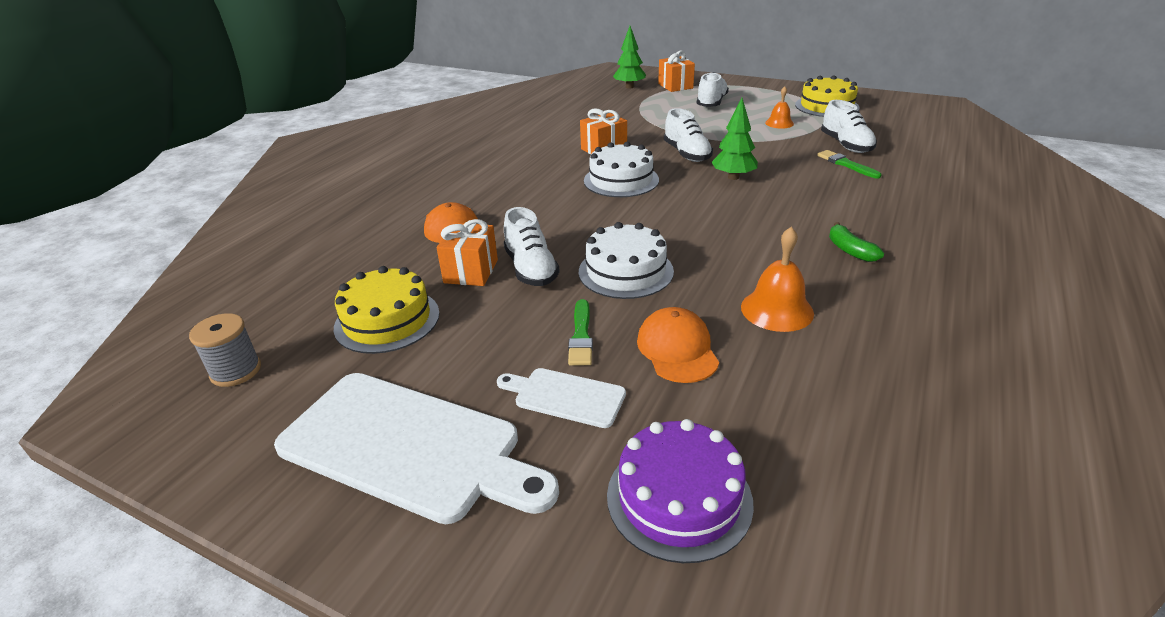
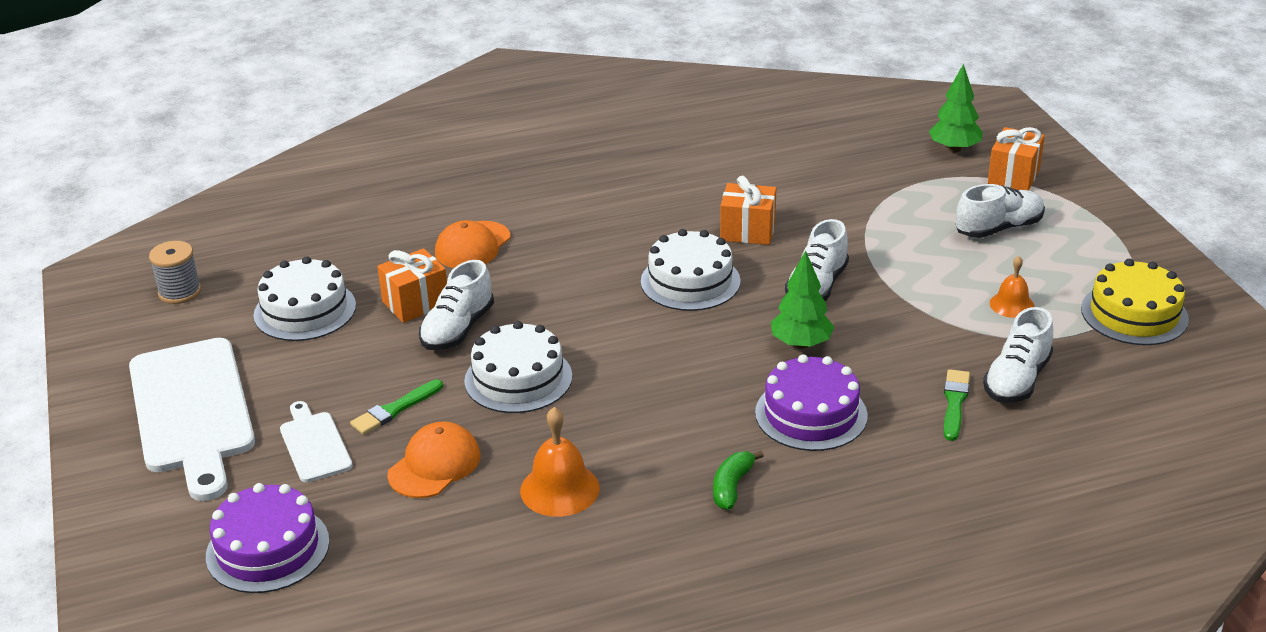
camera: 45 degrees right, 0 degrees up
yellow cake [334,266,440,354] -> white cake [254,256,356,341]
none -> purple cake [755,354,868,451]

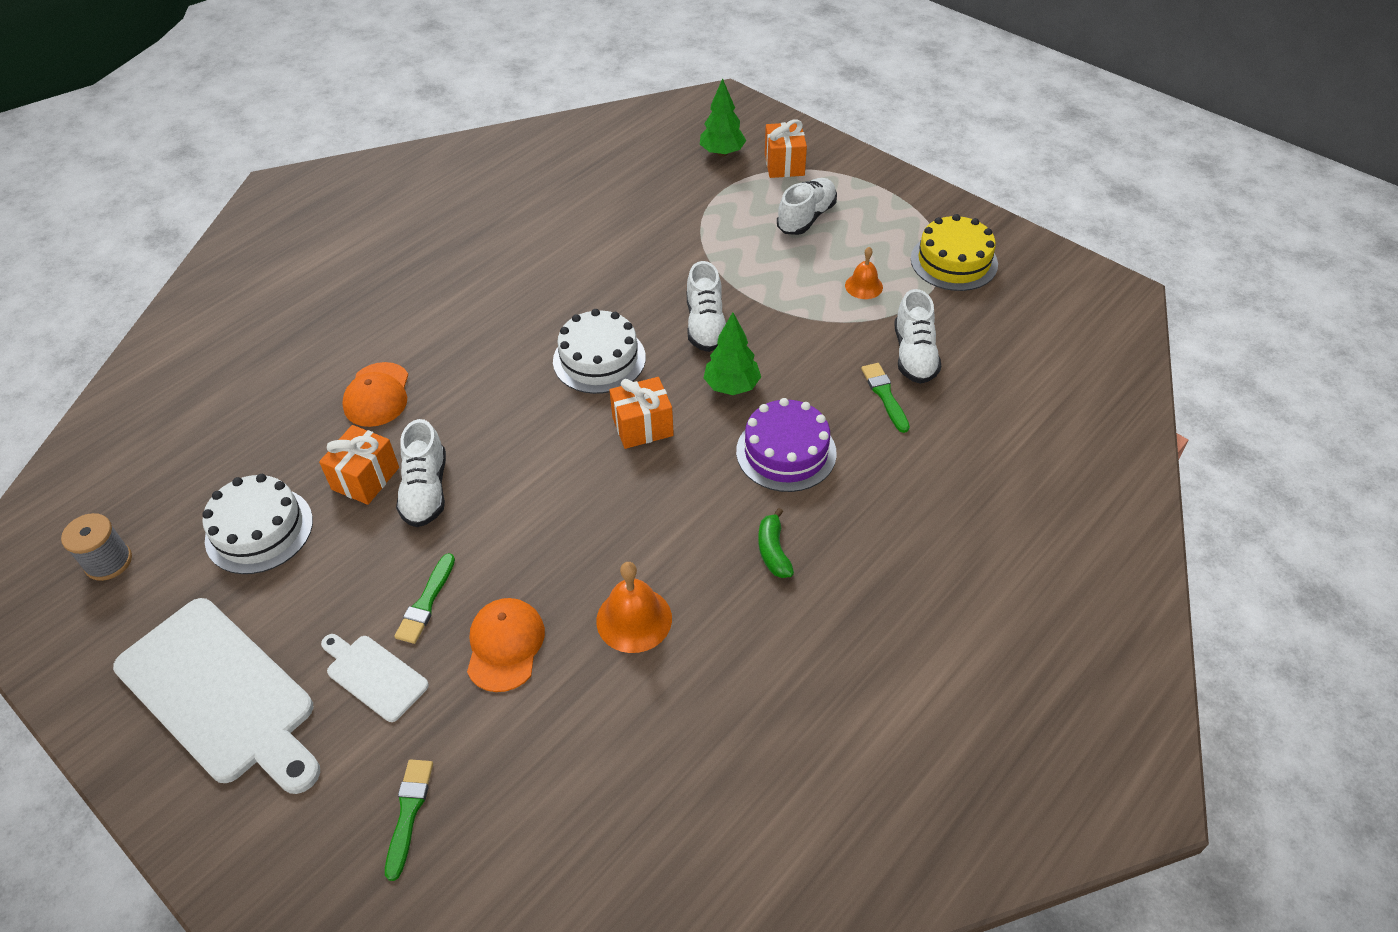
camera: 30 degrees left, 15 degrees up
purple cake [206,483,330,593] -> green brush [385,759,433,881]
white cake [464,321,572,413] -> none
orange gift [720,176,776,245] -> orange gift moved to [609,377,674,449]

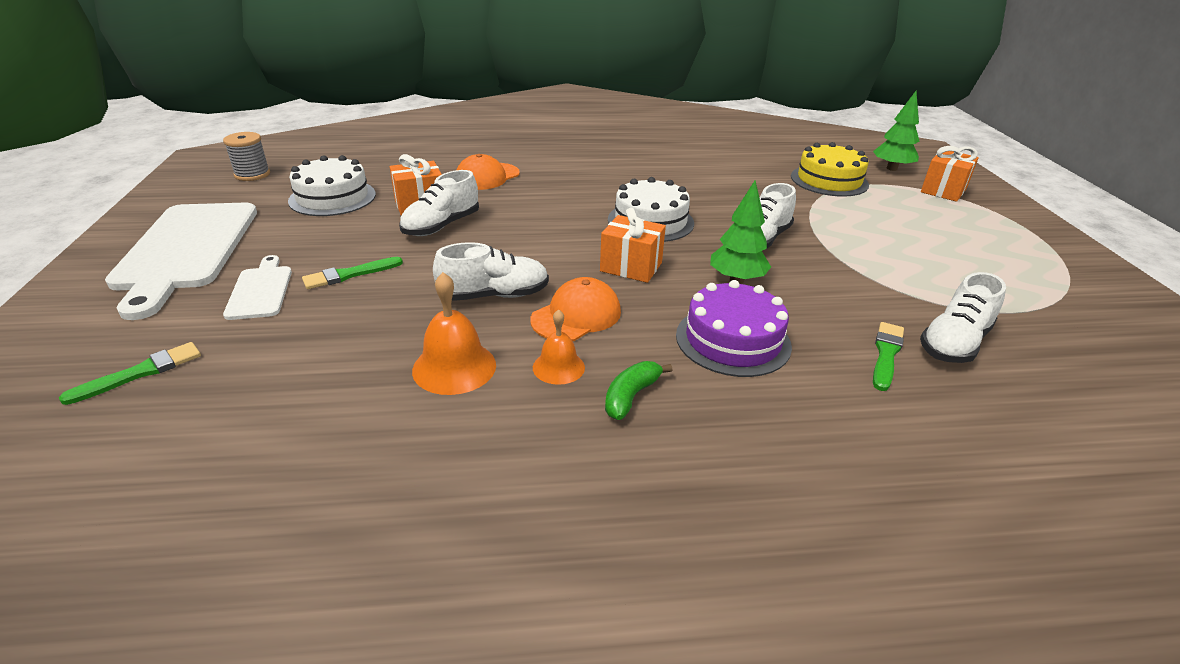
camera: 40 degrees right, 15 degrees down
orange cap [467,598,545,692] -> orange cap moved to [530,277,621,341]
white shoe [777,178,837,235] -> white shoe moved to [433,242,549,301]
orange bell [845,247,883,299] -> orange bell moved to [533,309,585,385]
yellow cake [911,214,998,291] -> yellow cake moved to [791,142,869,197]

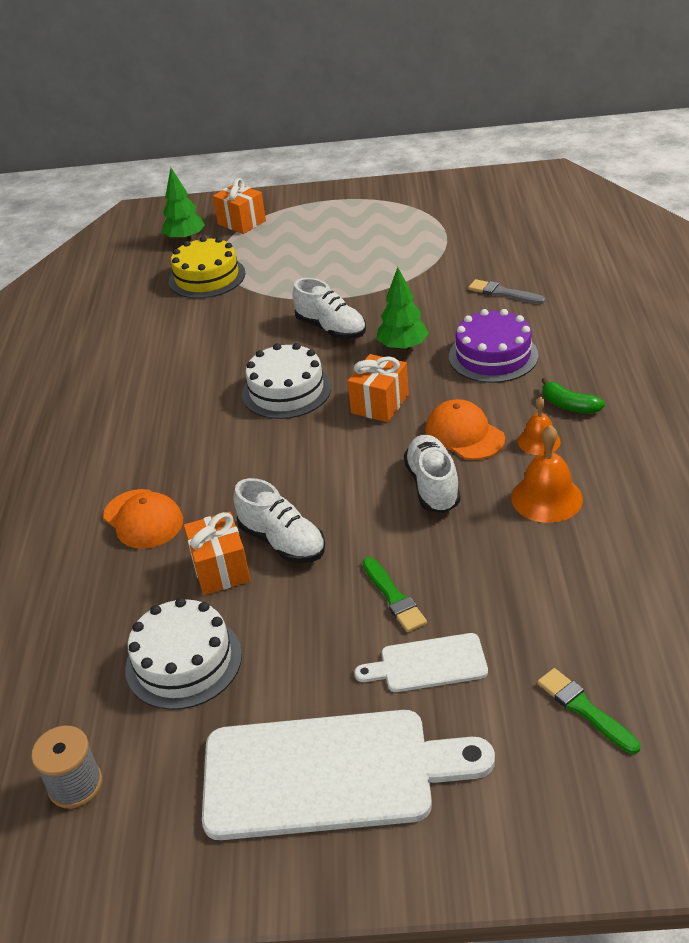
camera: 80 degrees left, 5 degrees up
green brush [873,322,904,391] -> grey brush [468,279,546,304]
white shoe [920,272,1006,363] -> none

